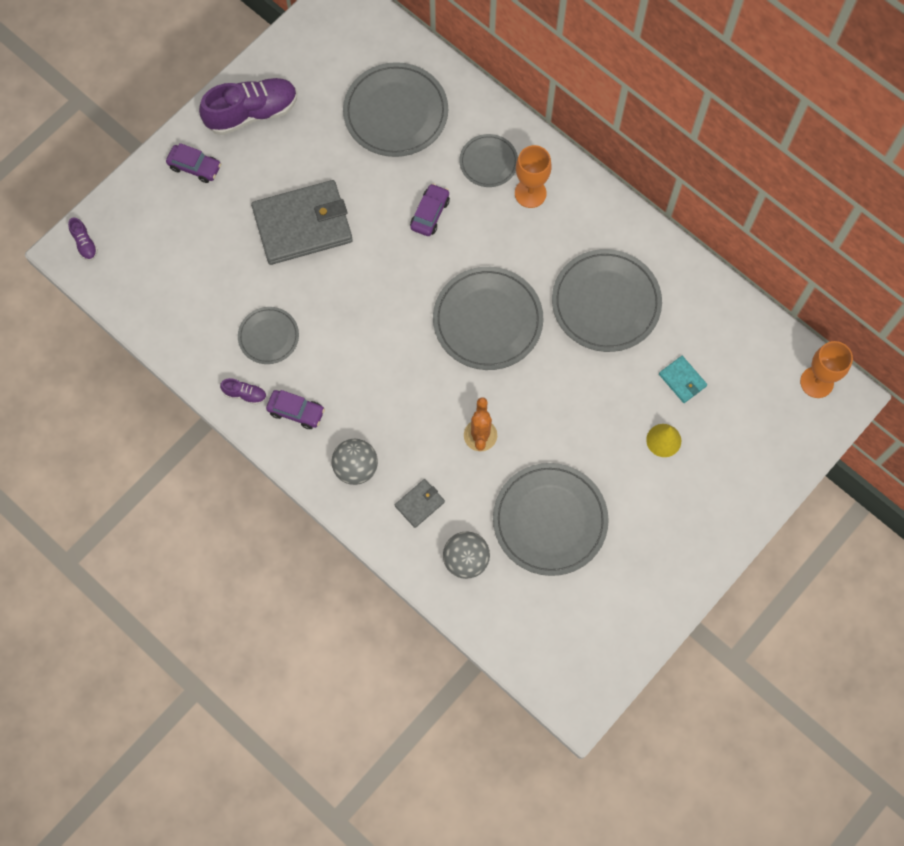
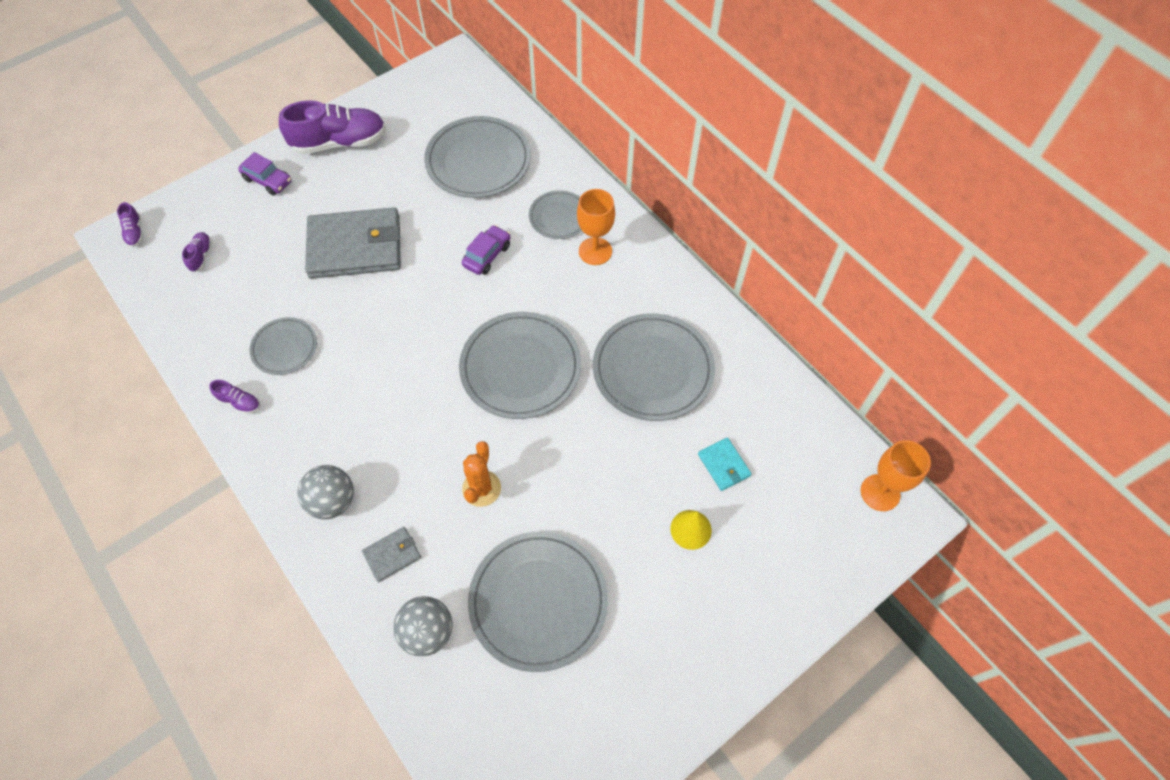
camera: 10 degrees right, 10 degrees down
purple car [266,390,325,429] -> none
none -> purple shoe [182,232,212,272]

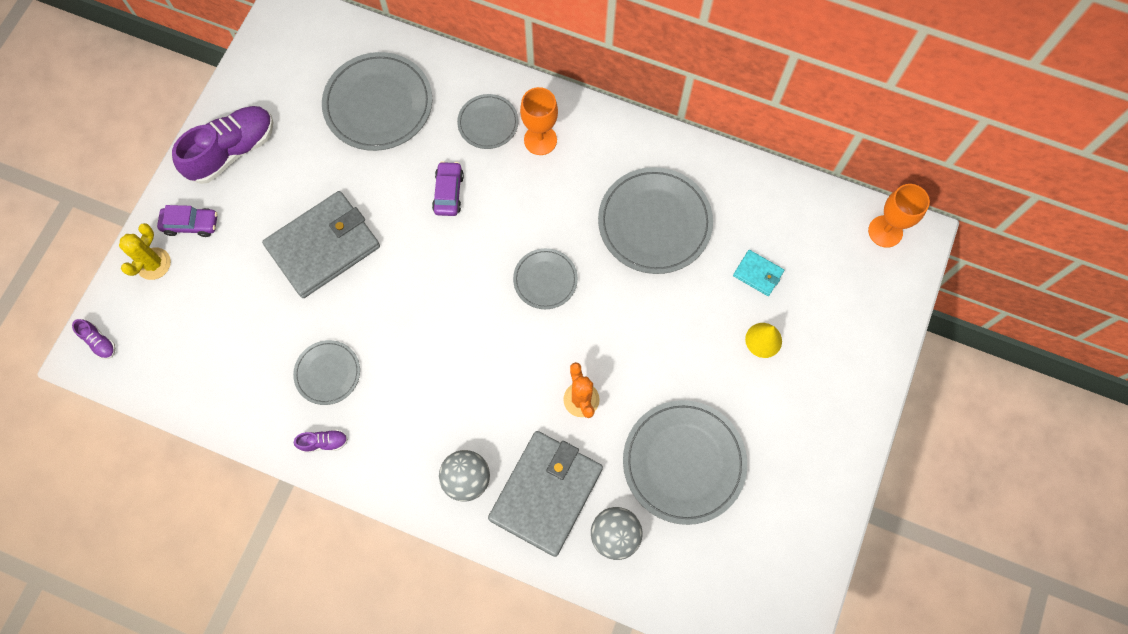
camera: 30 degrees left, 10 degrees up
purple shoe [182,232,212,272] -> none
grey wallet [362,527,421,582] -> grey wallet [488,431,603,557], size x2.28
grey plate [459,312,581,419] -> grey plate [513,248,578,309], size x0.55
none -> yellow cactus [119,223,171,280]

